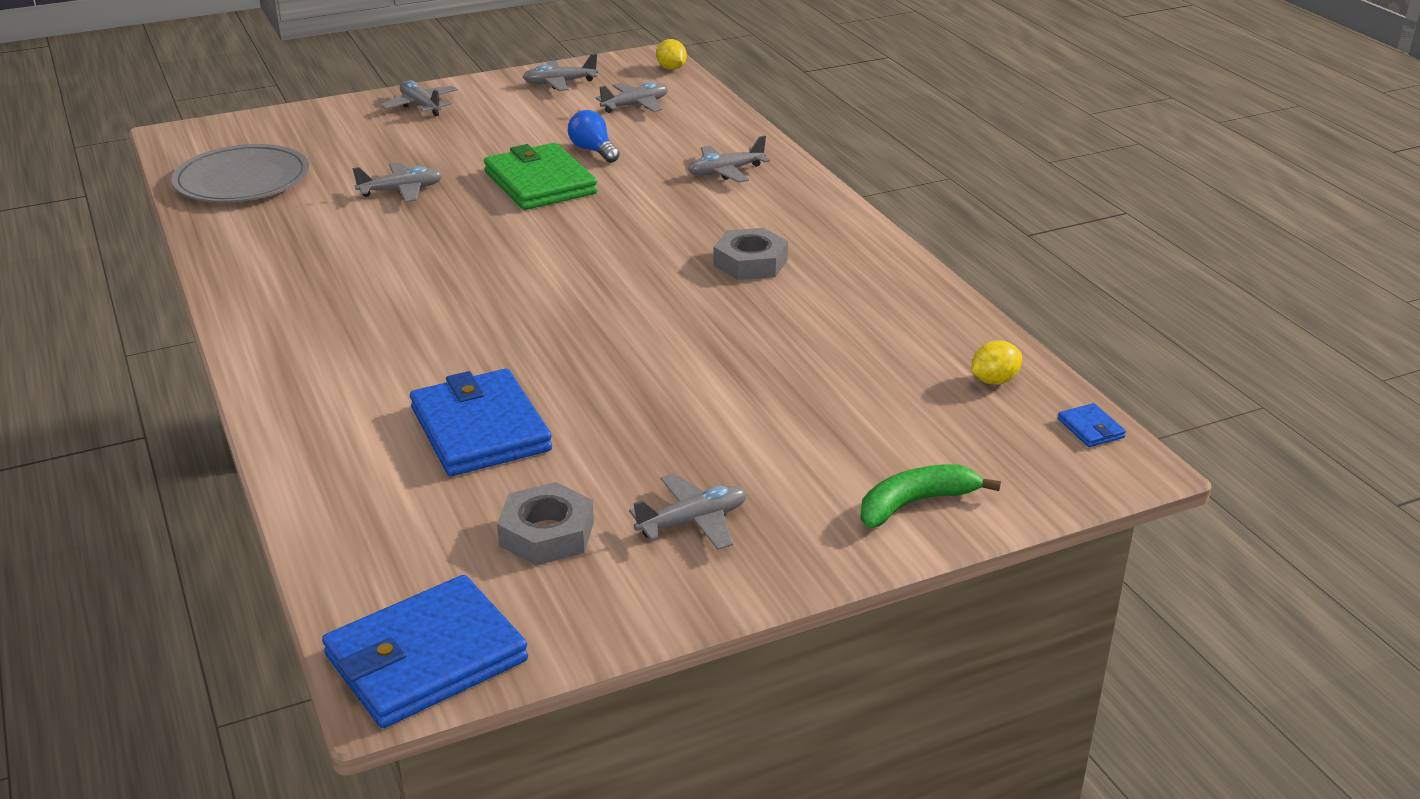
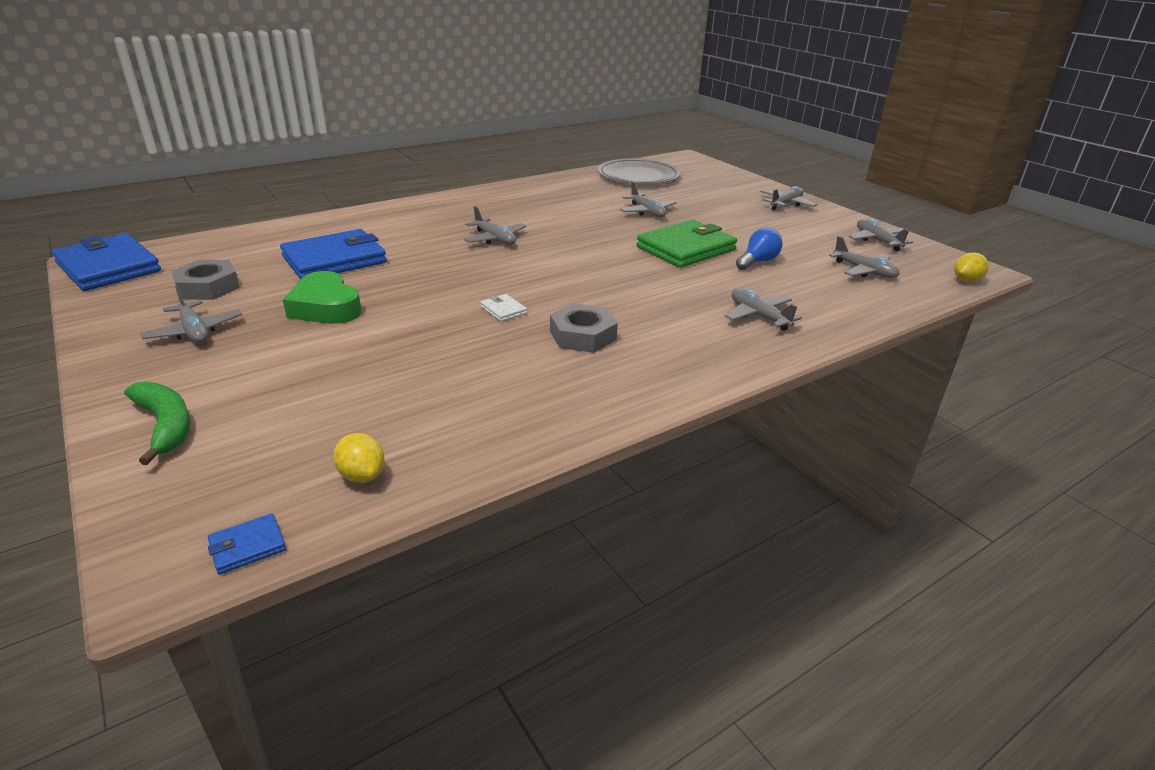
camera: 80 degrees right, 0 degrees up
none -> green heart [283,271,362,324]
none -> grey plane [464,206,526,245]
none -> white wallet [480,294,527,322]

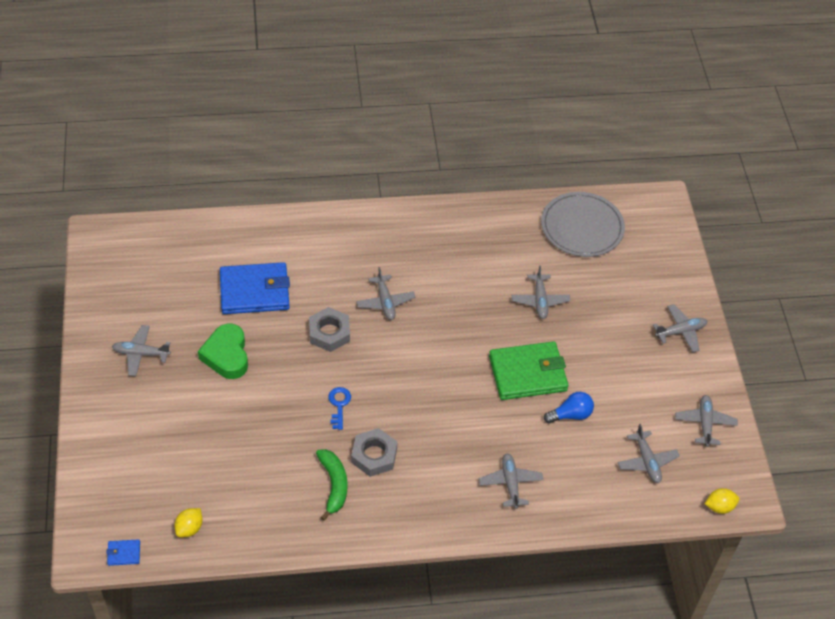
camera: 25 degrees right, 20 degrees up
blue wallet [52,233,161,291] -> none
green banana [124,381,190,465] -> green banana moved to [316,449,348,521]
grey plane [140,286,242,343] -> grey plane turned 105 degrees clockwise [112,325,171,376]
grey nut [171,260,240,300] -> grey nut moved to [309,307,350,352]
yellow lemon [333,433,385,483] -> yellow lemon turned 45 degrees clockwise [175,508,203,537]
white wallet [480,294,527,322] -> blue key [328,387,351,430]

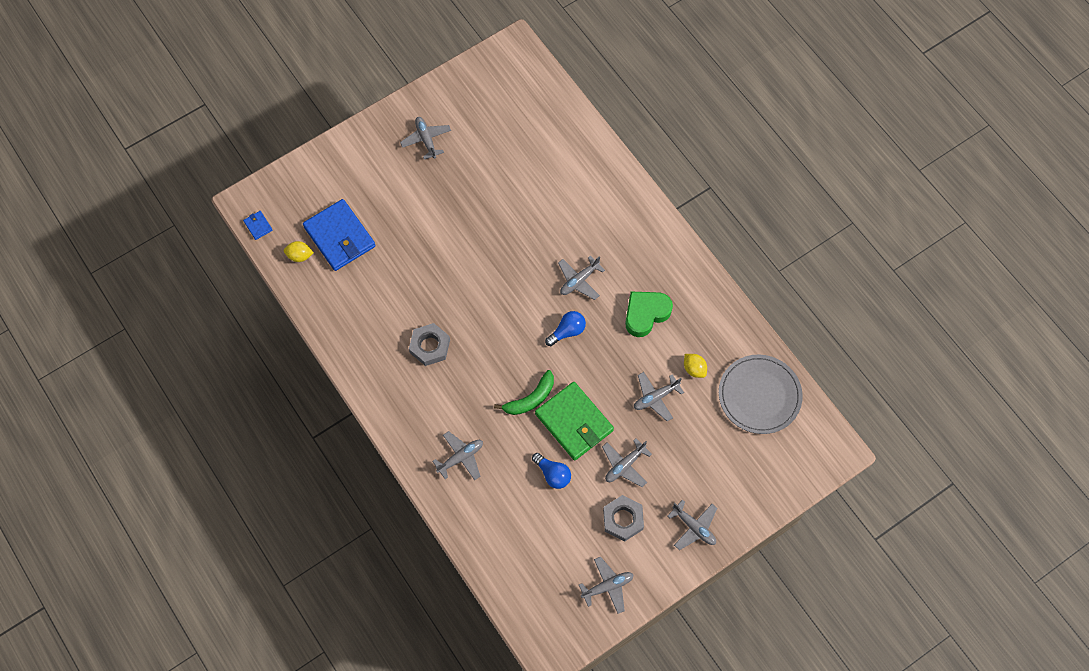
camera: 65 degrees right, 15 degrees up
green heart [198,324,248,379] -> green heart moved to [625,292,673,337]
blue wallet [220,262,290,314] -> blue wallet moved to [303,199,375,271]
grey nut [309,307,350,352] -> grey nut moved to [603,495,644,541]
green banana [316,449,348,521] -> green banana moved to [494,370,554,415]
blue key [328,387,351,430] -> none
grey plane [617,424,680,483] -> grey plane moved to [602,439,652,487]
yellow lemon [705,488,739,514] -> yellow lemon moved to [684,354,707,378]
none -> blue light bulb [545,311,586,346]

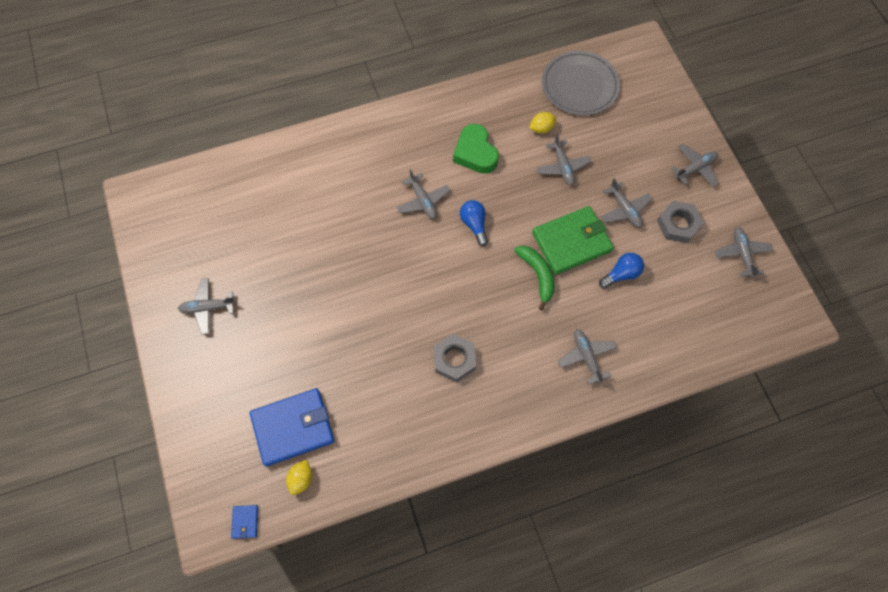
camera: 75 degrees left, 0 degrees up
blue wallet [243,211,273,240] -> blue wallet turned 75 degrees counterclockwise [231,505,258,539]

